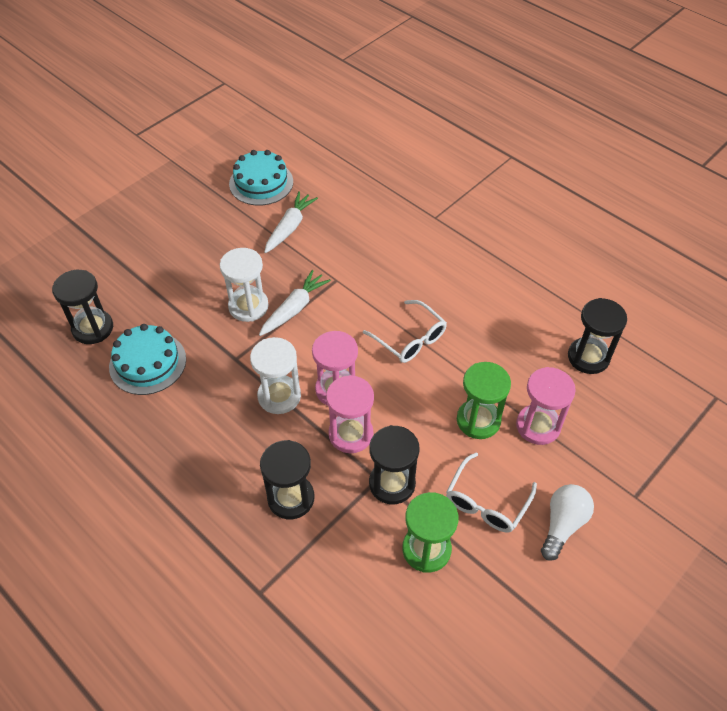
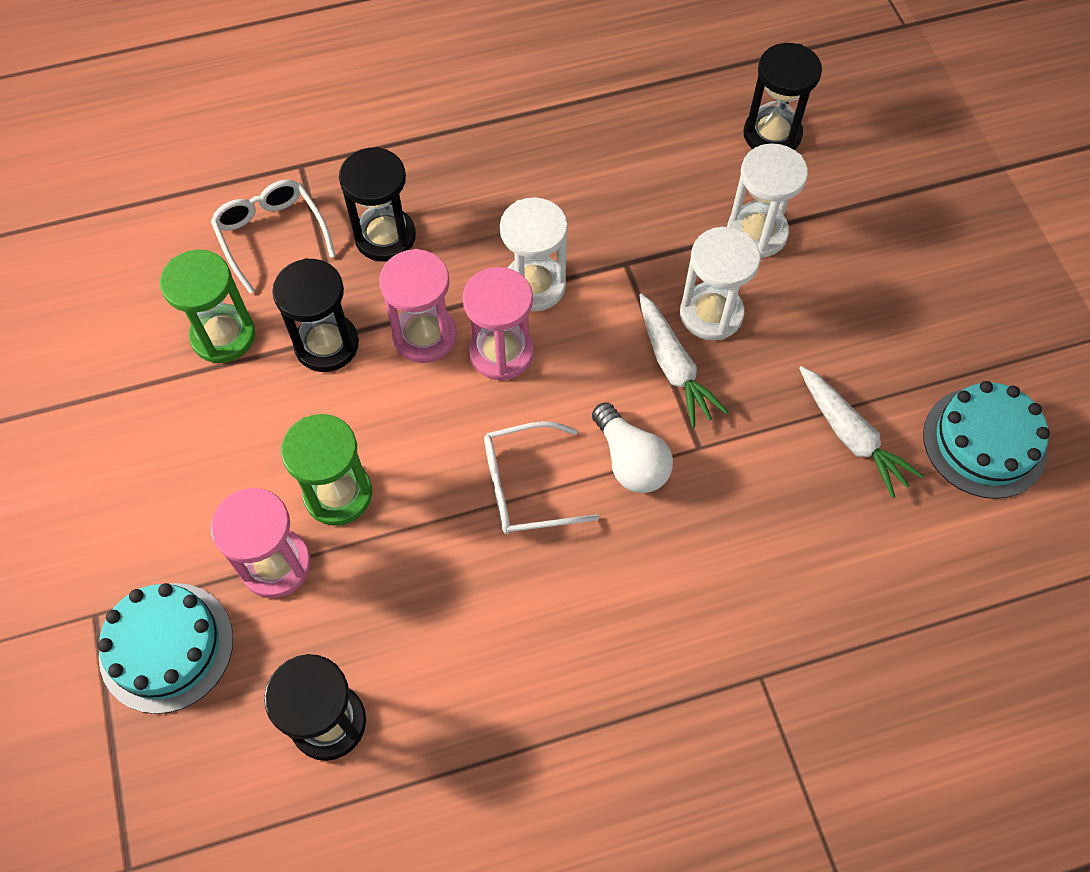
camera: 120 degrees right, 10 degrees up
turquoise cake [109,324,186,395] -> turquoise cake moved to [98,583,233,714]
white glasses [446,453,537,533] -> white glasses moved to [211,180,336,294]
white light bulb [541,484,594,561] -> white light bulb moved to [592,402,673,493]
none -> white hourglass [727,143,808,258]

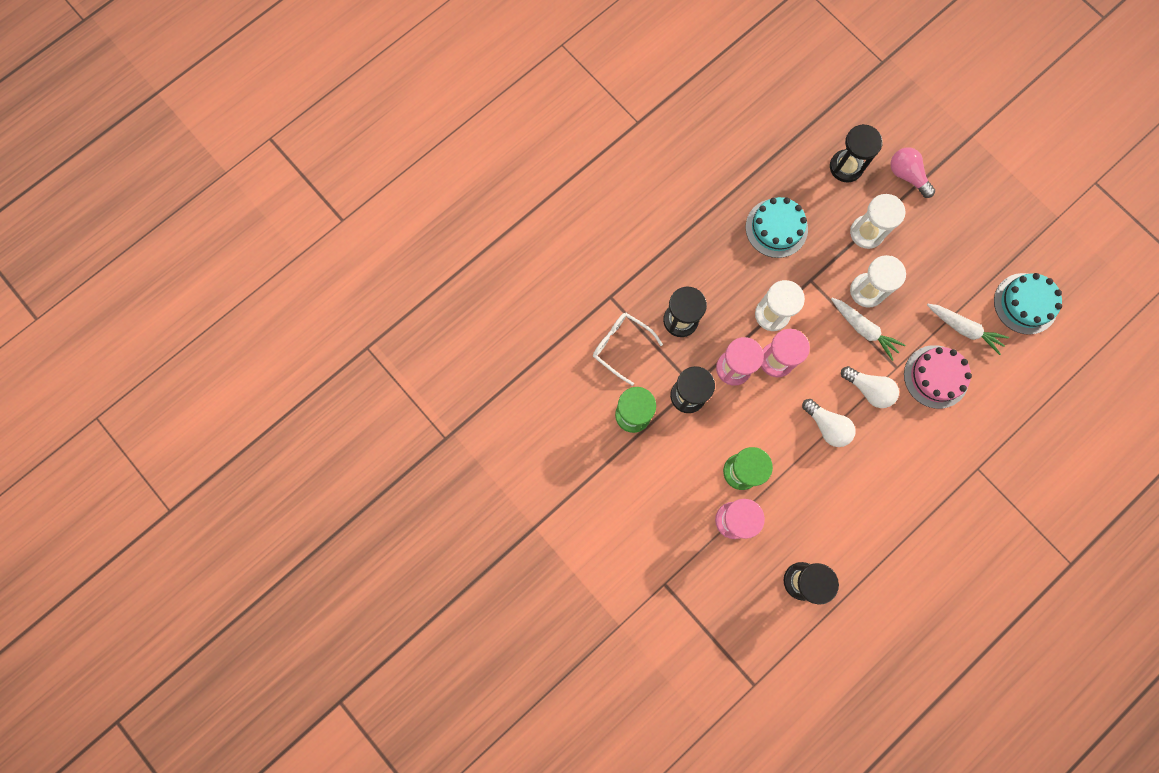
camera: 25 degrees left, 15 degrees up
turquoise cake [98,583,233,714] -> turquoise cake moved to [746,197,808,258]
white glasses [484,421,599,534] -> white light bulb [802,399,856,447]
none -> pink light bulb [890,147,935,198]
none -> pink cake [904,345,972,409]

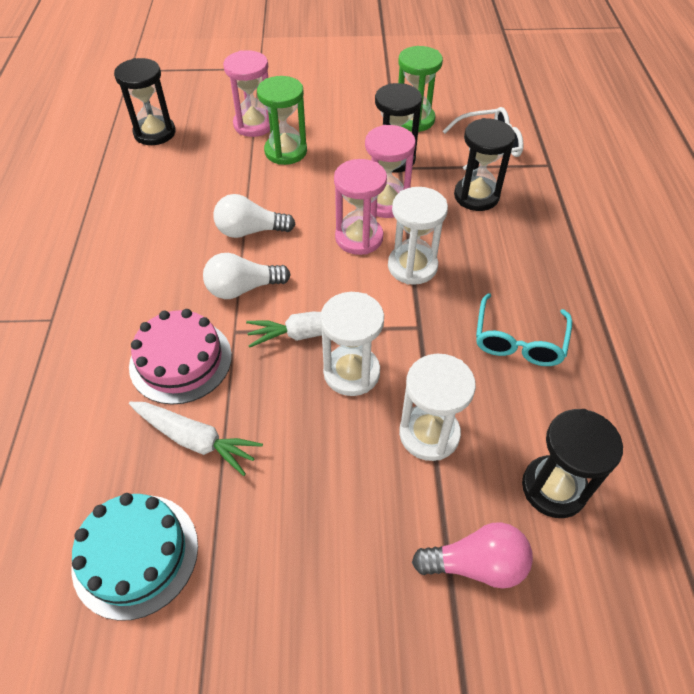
camera: 130 degrees right, 25 degrees down
turquoise cake [746,197,808,258] -> turquoise glasses [476,293,572,366]
white carrot [927,304,1009,355] -> white carrot turned 135 degrees counterclockwise [129,402,263,476]

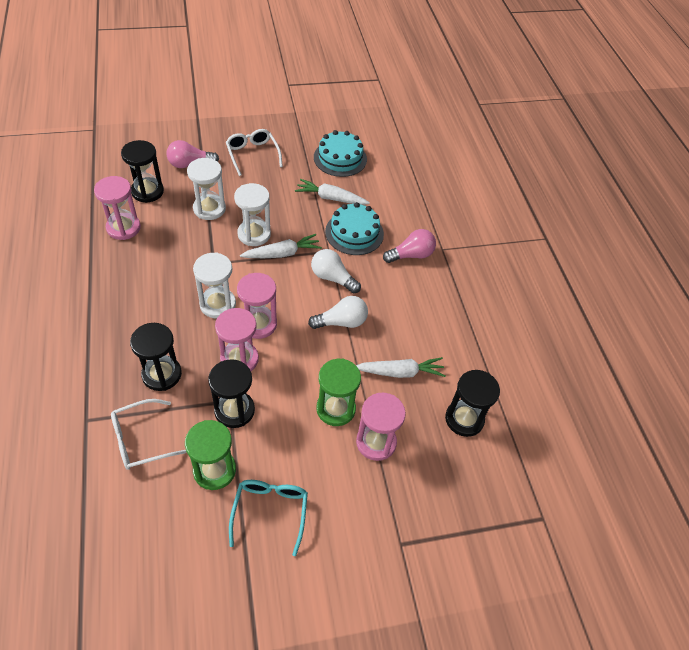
camera: 165 degrees right, 0 degrees up
pink cake [129,309,232,405] -> turquoise cake [325,202,384,255]
white light bulb [203,253,291,299] -> white light bulb turned 120 degrees counterclockwise [311,249,361,293]
turquoise glasses [476,293,572,366] -> turquoise glasses moved to [229,480,308,556]
none -> pink hourglass [94,176,141,240]
none -> white glasses [226,129,283,176]
none -> white carrot [356,357,446,378]
none -> pink light bulb [383,229,436,263]

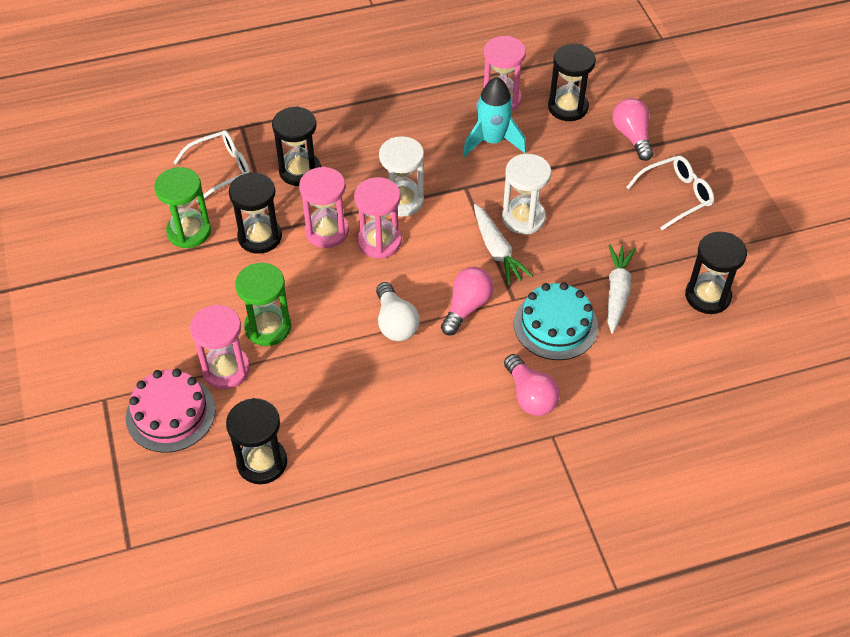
camera: 90 degrees right, 0 degrees up
white glasses [111,399,186,470] -> white glasses turned 90 degrees clockwise [173,130,250,204]
white hourglass [187,158,226,220] -> none
turquoise glasses [229,480,308,556] -> none
white light bulb [311,249,361,293] -> pink light bulb [441,267,494,336]
turquoise cake [314,130,367,177] -> black hourglass [685,231,747,314]
white carrot [356,357,446,378] -> none
none -> pink cake [126,369,216,453]
none -> turquoise rocket [463,77,526,157]

